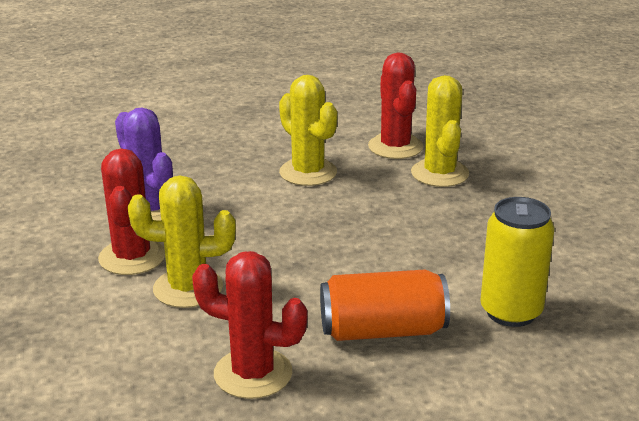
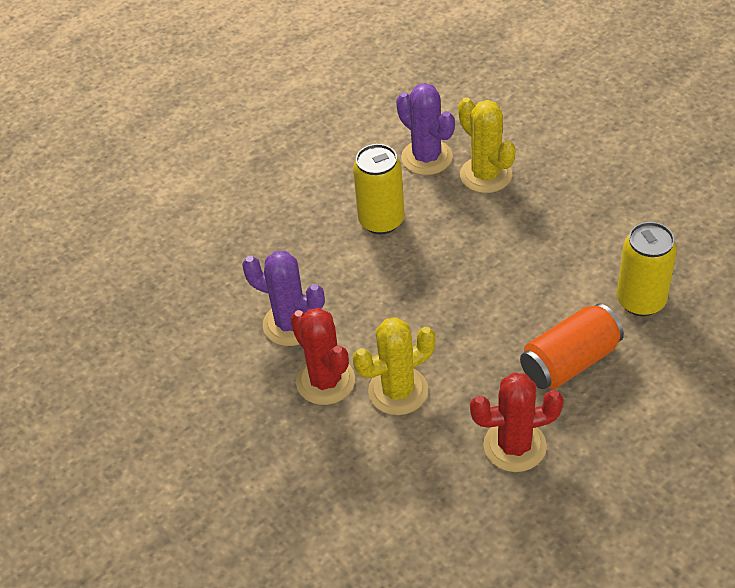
camera: 25 degrees left, 20 degrees up
yellow cactus [279,75,337,186] -> yellow can [353,144,405,234]
red cactus [368,52,424,159] -> purple cactus [396,83,455,175]

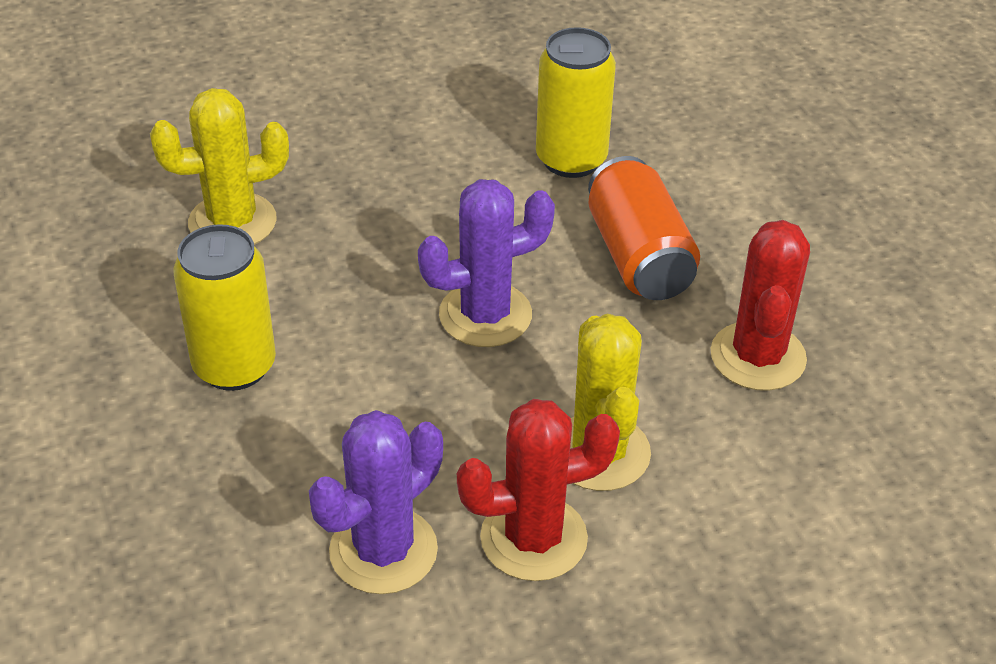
camera: 75 degrees left, 5 degrees down
purple cactus [396,83,455,175] -> purple cactus moved to [418,179,555,347]

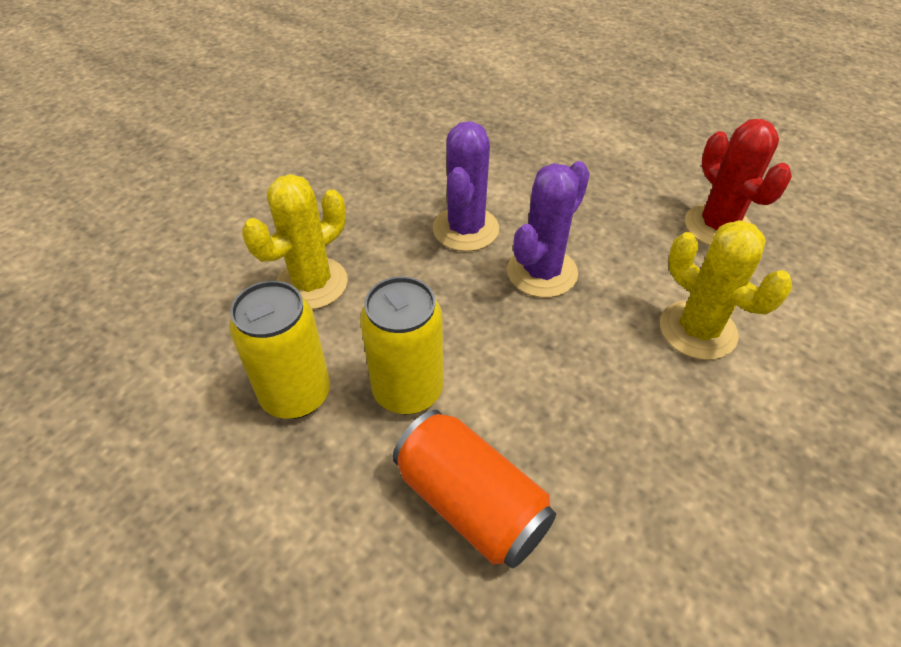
camera: 30 degrees left, 5 degrees up
purple cactus [309,410,443,594] -> purple cactus moved to [433,121,499,251]
red cactus [457,399,620,581] -> none
yellow can [536,27,616,178] -> yellow can moved to [229,281,330,419]
orange can [588,156,700,300] -> orange can moved to [392,410,556,568]

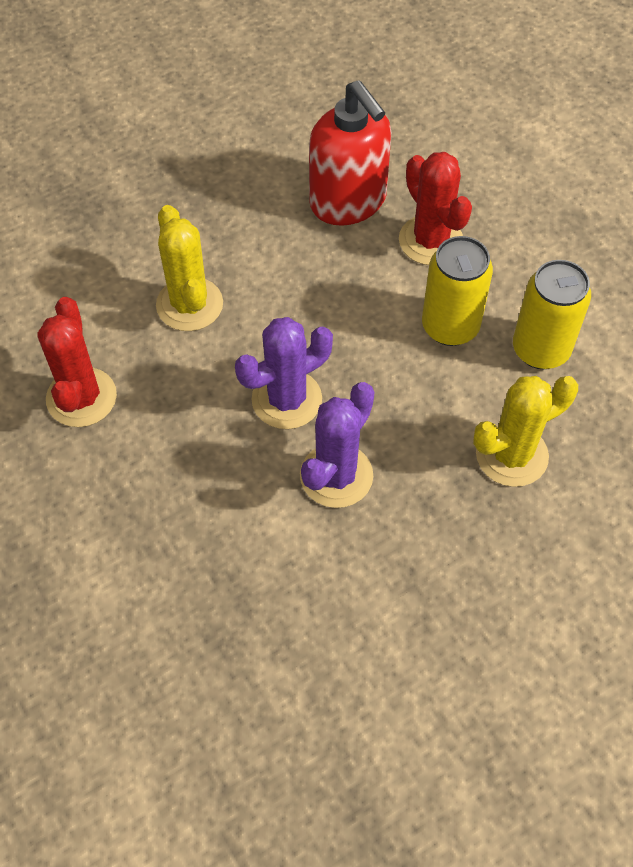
camera: 160 degrees left, 10 degrees up
orange can [392,410,556,568] -> red cactus [399,152,472,265]
none -> red soap dispenser [309,80,391,226]

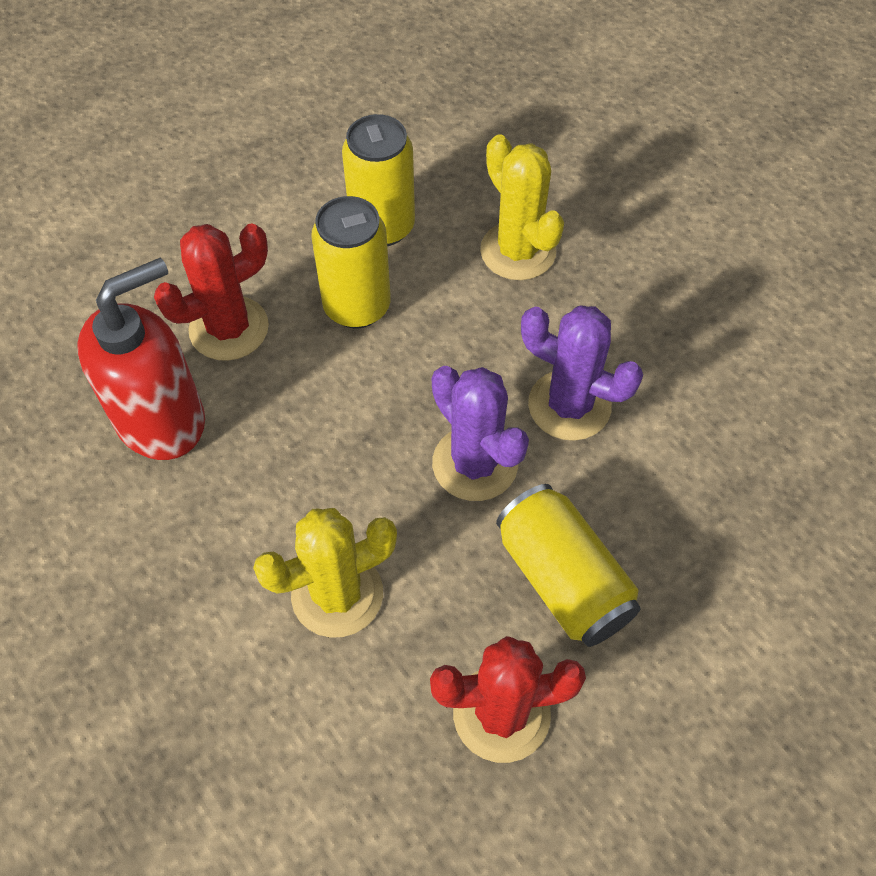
camera: 95 degrees left, 0 degrees up
none -> yellow can [496,484,641,647]

